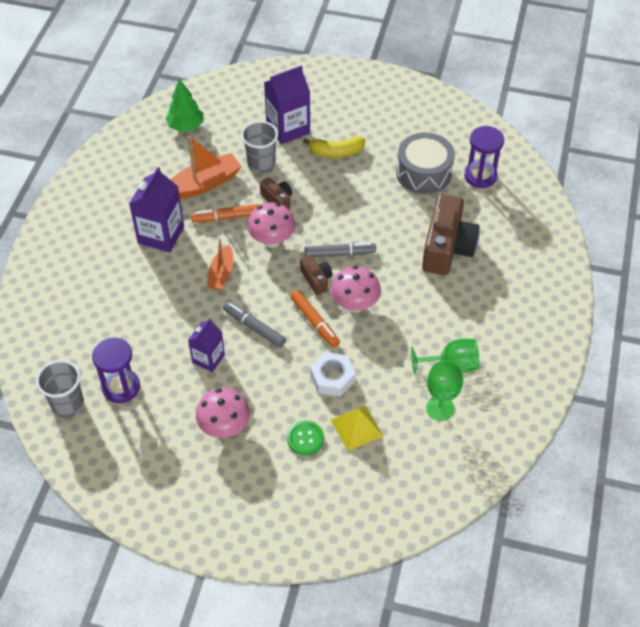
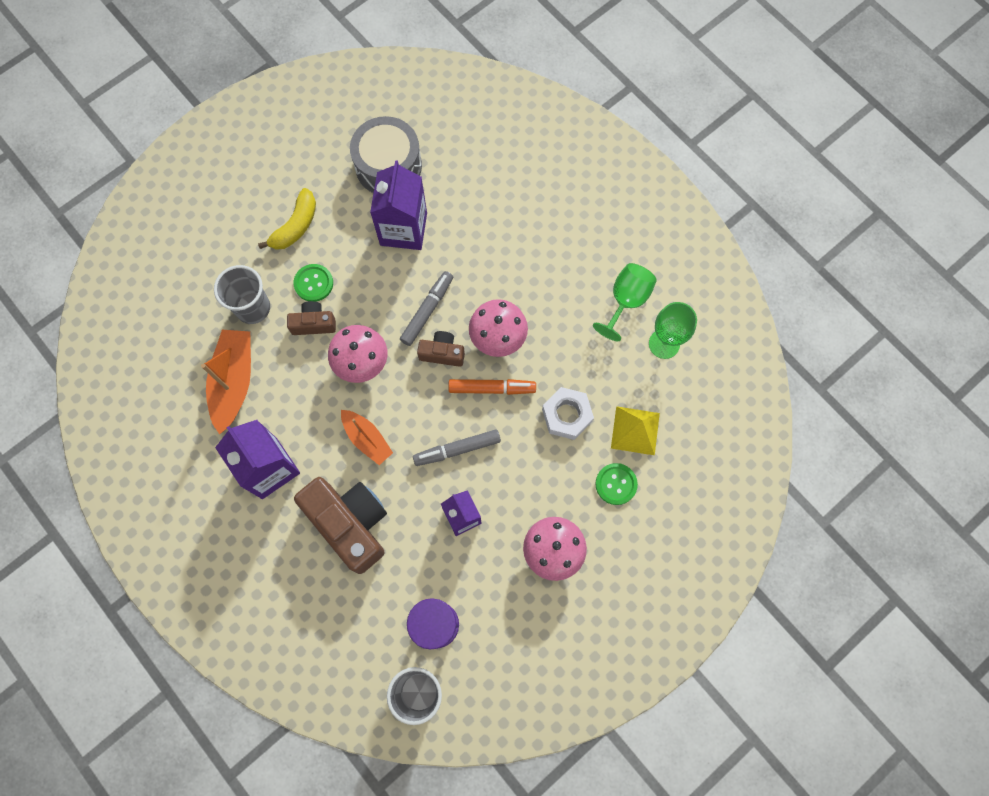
camera: 55 degrees left, 20 degrees up
green tree [165,79,204,132] -> none
orange marker [191,204,259,223] -> none
purple carton [264,65,310,144] -> purple carton moved to [370,160,427,250]
brown camera [422,194,480,275] -> brown camera moved to [294,477,387,574]
purple hourglass [464,126,504,188] -> none
none -> green button [293,264,333,302]

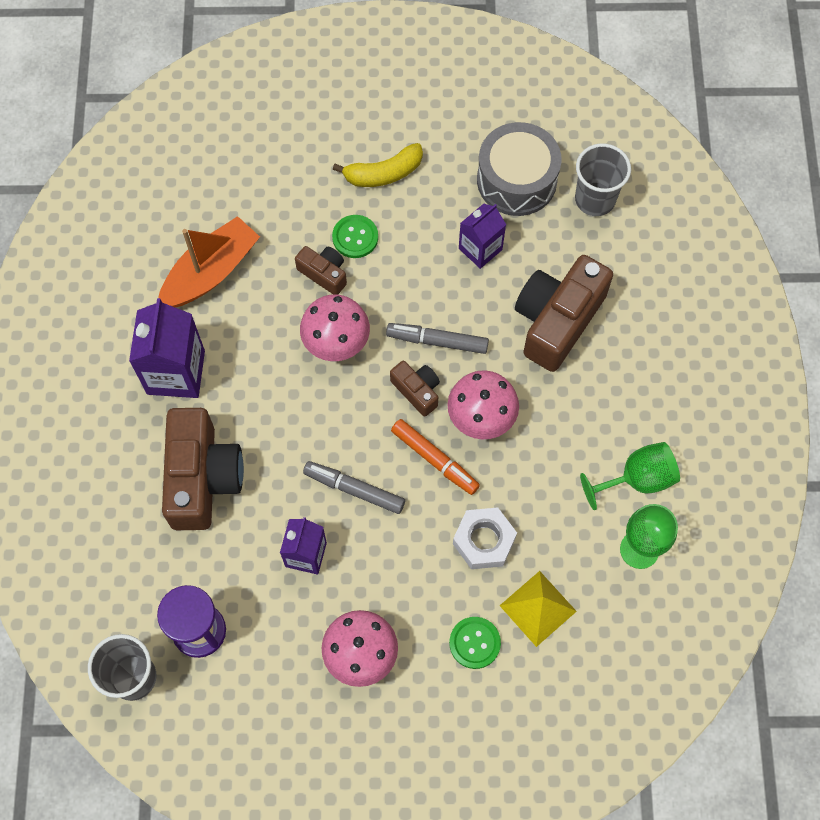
camera: 40 degrees right, 5 degrees down
grey cup [214,265,270,324] -> grey cup moved to [575,143,631,216]
orange boat [341,410,393,465] -> none
purple carton [370,160,427,250] -> purple carton [459,204,506,269], size x0.62
grey marker [400,271,453,346] -> grey marker turned 150 degrees counterclockwise [386,323,489,354]
none -> brown camera [515,255,613,372]

